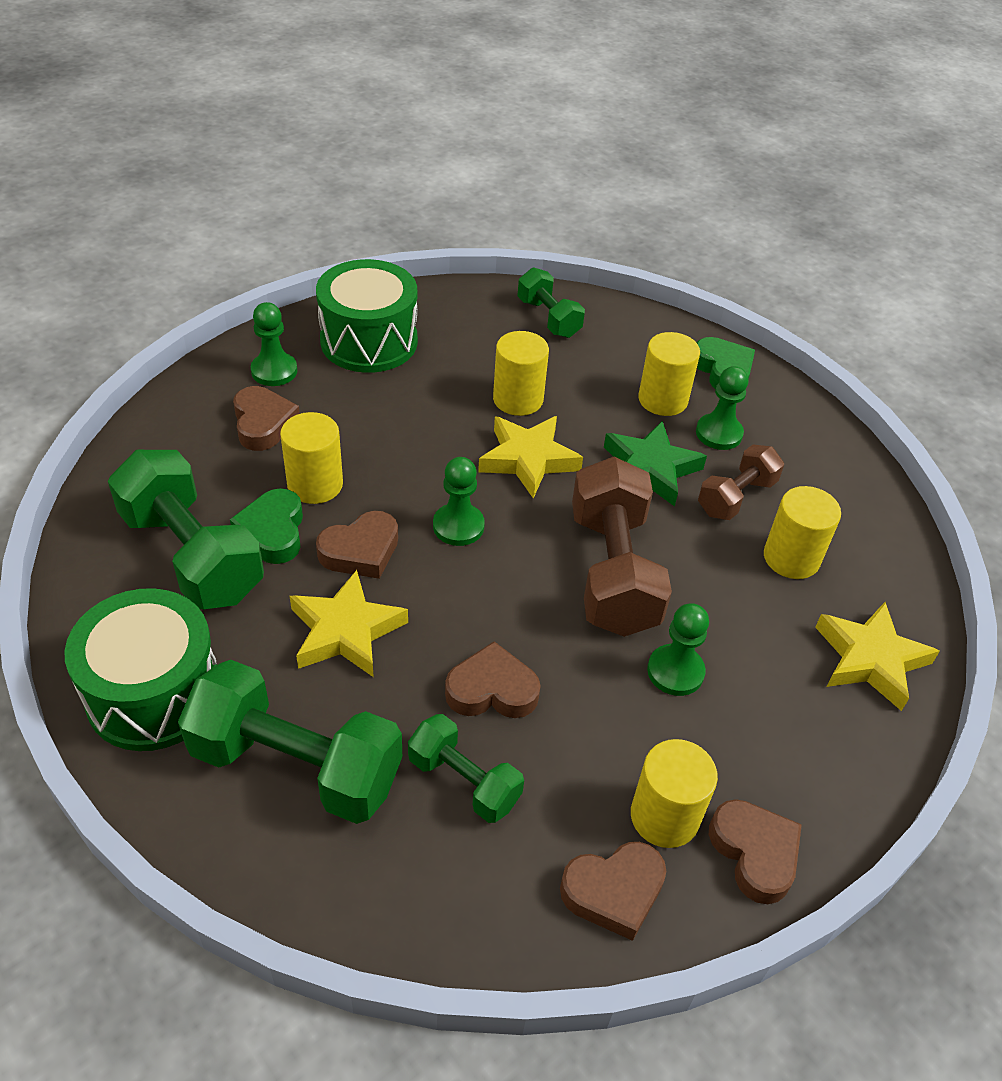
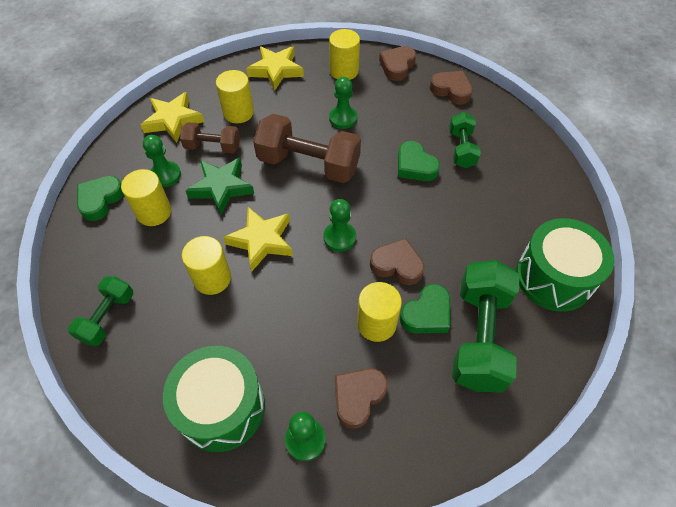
camera: 125 degrees left, 10 degrees up
green dumbbell [178,660,402,824] -> none
yellow star [290,570,408,677] -> yellow star moved to [141,92,204,143]
brown heart [445,641,541,718] -> green heart [398,141,440,181]
brown dumbbell [572,457,672,637] -> brown dumbbell turned 60 degrees clockwise [253,114,361,183]
yellow cylinder [631,739,718,848] -> yellow cylinder moved to [329,29,360,80]

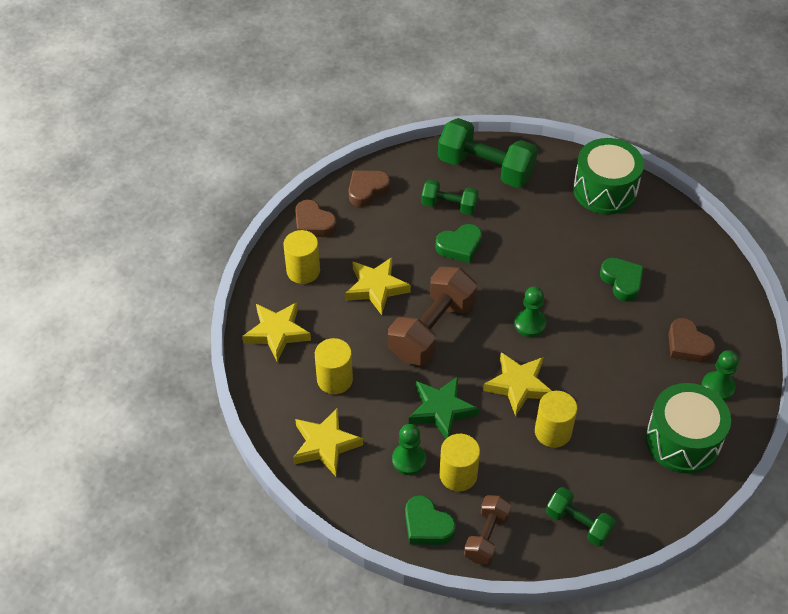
camera: 75 degrees left, 5 degrees down
brown dumbbell [180,122,240,154] -> brown dumbbell moved to [464,495,512,565]
green pawn [329,77,357,129] -> yellow star [345,257,411,315]
yellow cylinder [357,282,402,342] -> none
brown heart [370,238,424,285] -> none
green dumbbell [452,260,520,392] -> green dumbbell moved to [438,118,538,188]

